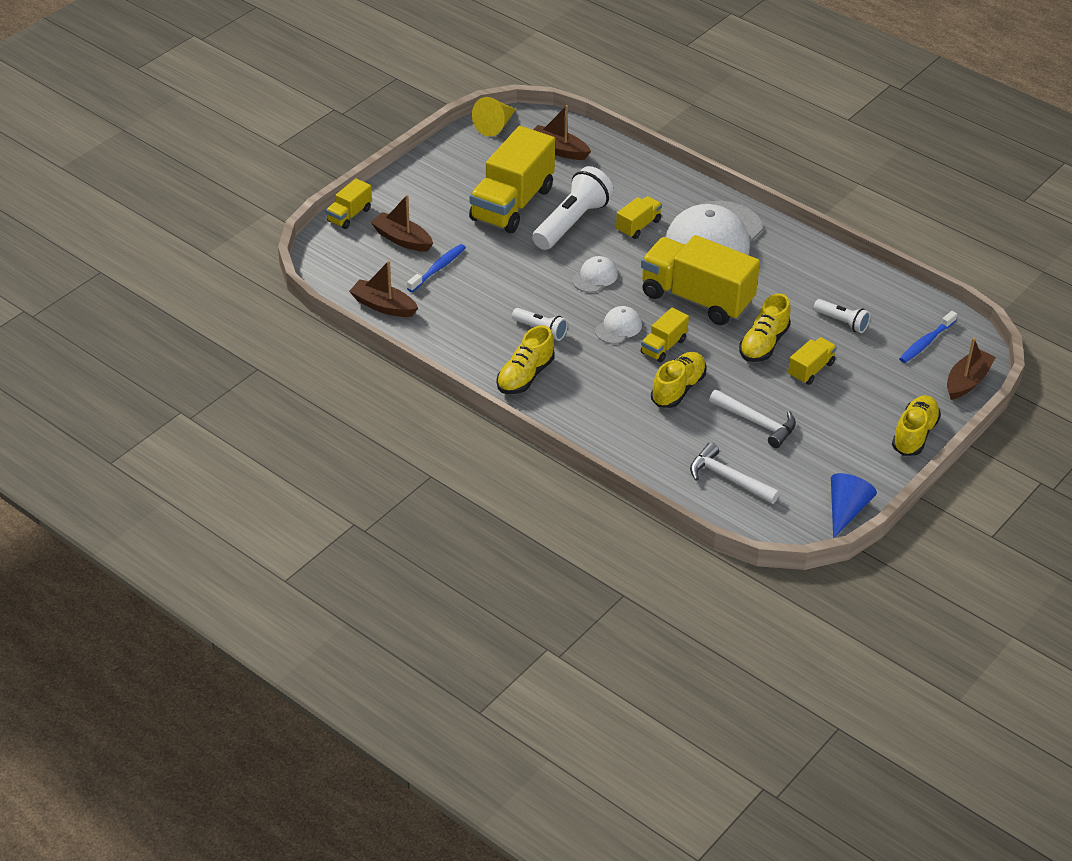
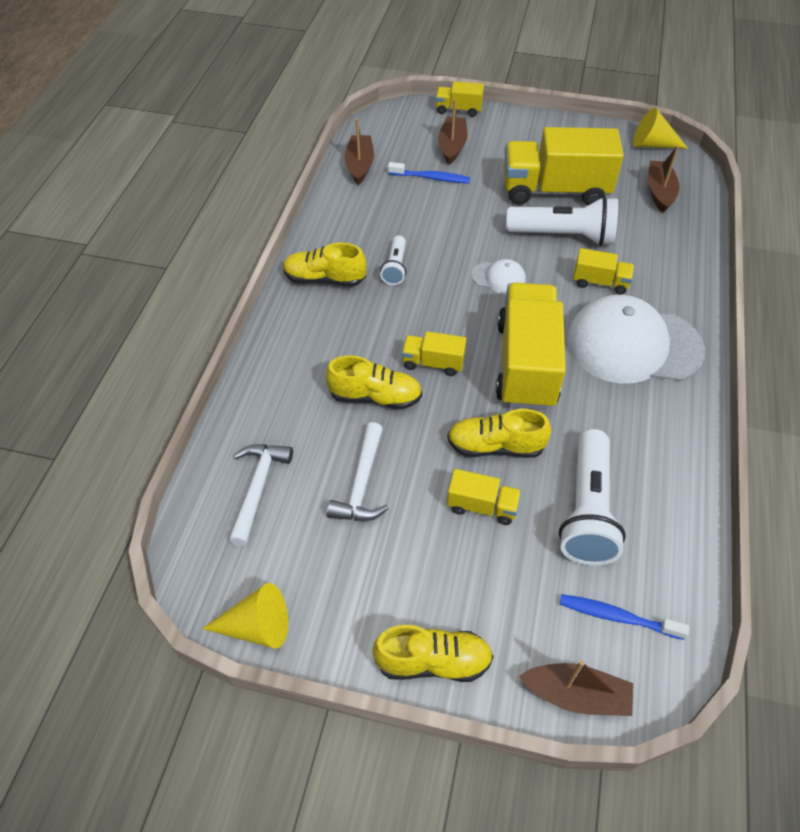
camera: 65 degrees right, 10 degrees up
white cap [595,306,642,344] -> none
white flashlight [814,299,870,333] -> white flashlight [559,429,626,566], size x1.89
blue cone [831,473,877,538] -> yellow cone [202,583,288,649]

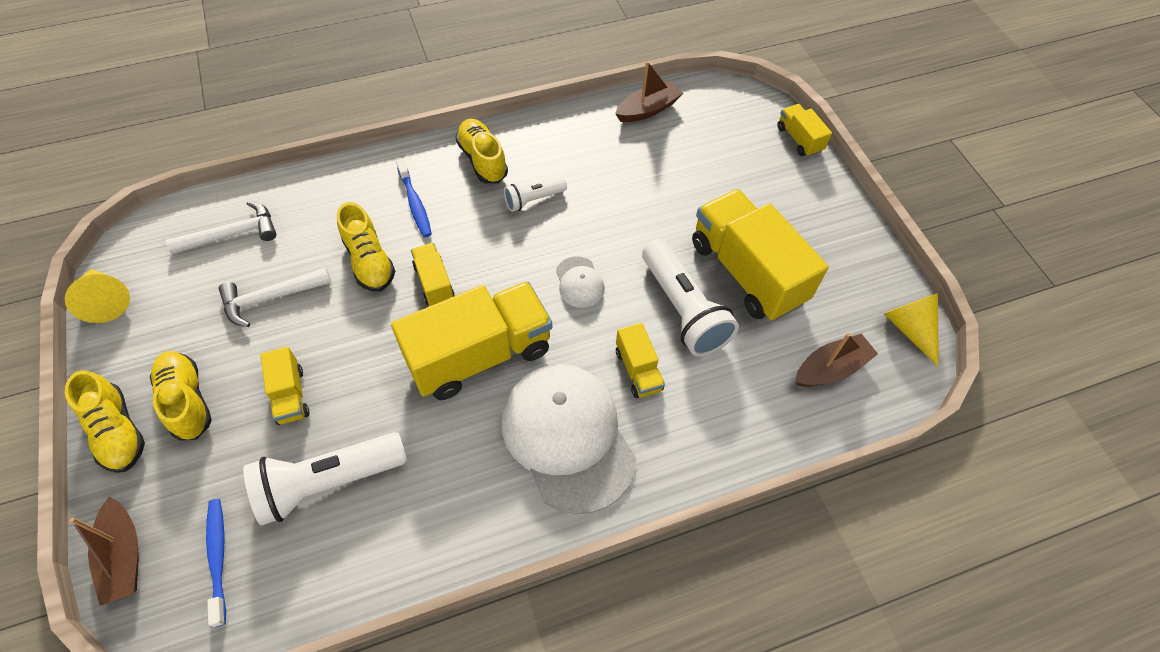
camera: 55 degrees right, 5 degrees up
blue toothbrush [388,162,470,183] -> blue toothbrush moved to [396,159,432,237]
brown boat [438,99,468,165] -> none
yellow shoe [447,409,551,458] -> yellow shoe moved to [150,351,212,441]

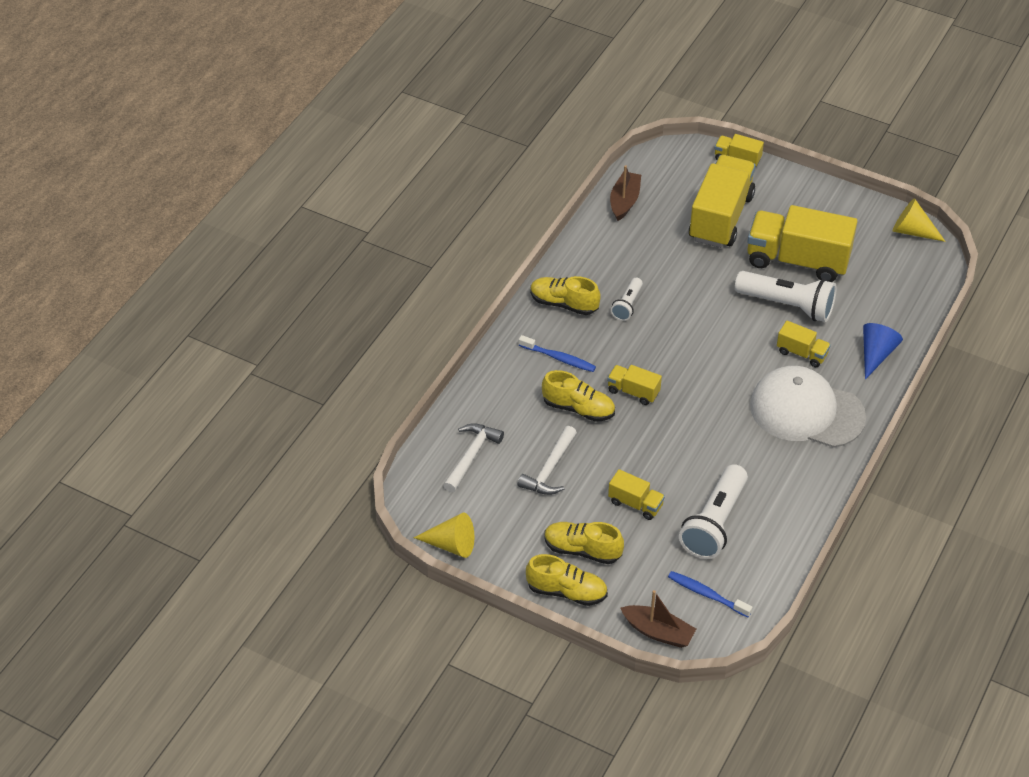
camera: 40 degrees left, 10 degrees down
yellow truck [391,281,552,400] -> yellow truck moved to [689,155,756,248]
white cap [556,256,605,308] -> none
brown boat [795,333,878,387] -> none
none -> blue cone [863,323,903,380]

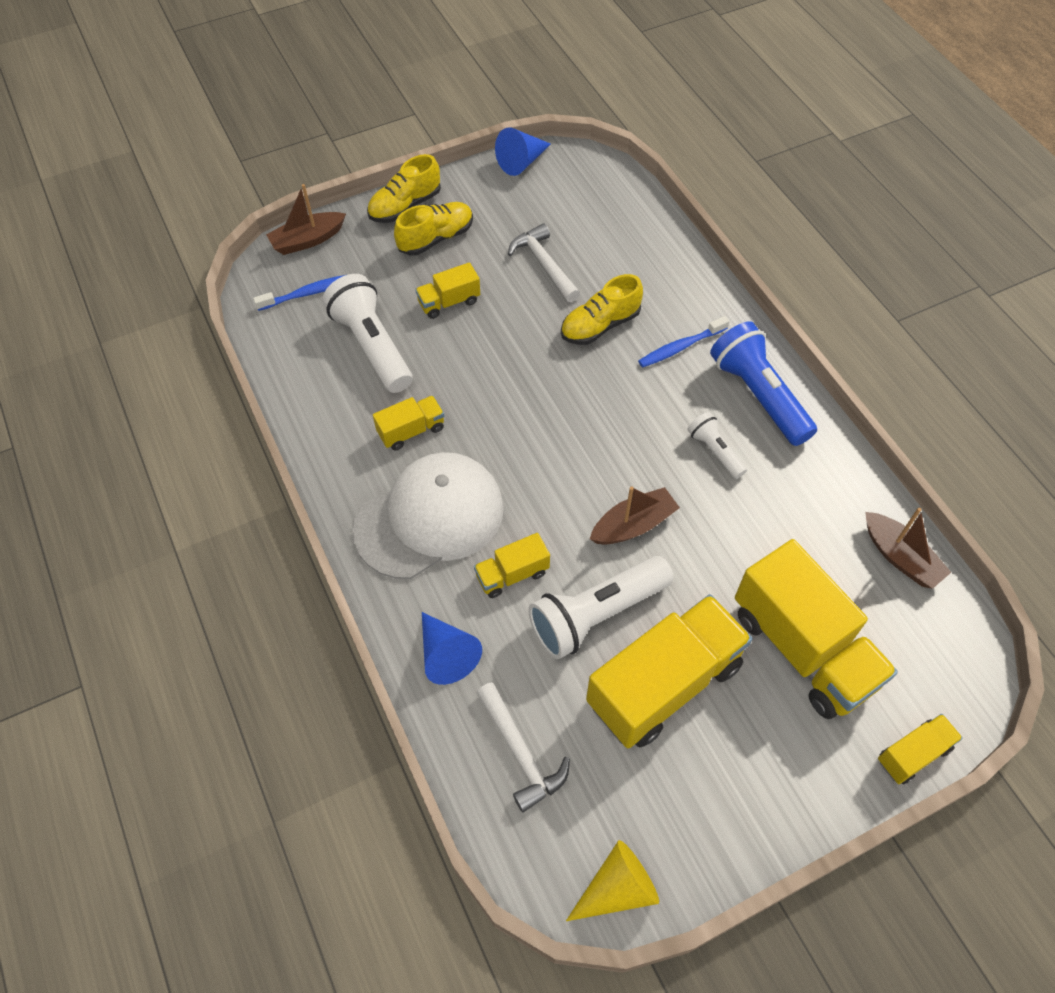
camera: 125 degrees right, 10 degrees up
yellow cone [414,513,474,558] -> blue cone [495,127,551,176]
white hammer [443,423,504,492] -> white hammer moved to [476,682,570,812]
yellow shoe [530,276,601,315] -> blue flashlight [710,321,817,446]
yellow truck [607,365,662,405] -> yellow truck moved to [373,396,444,450]
none -> brown boat [590,486,680,545]

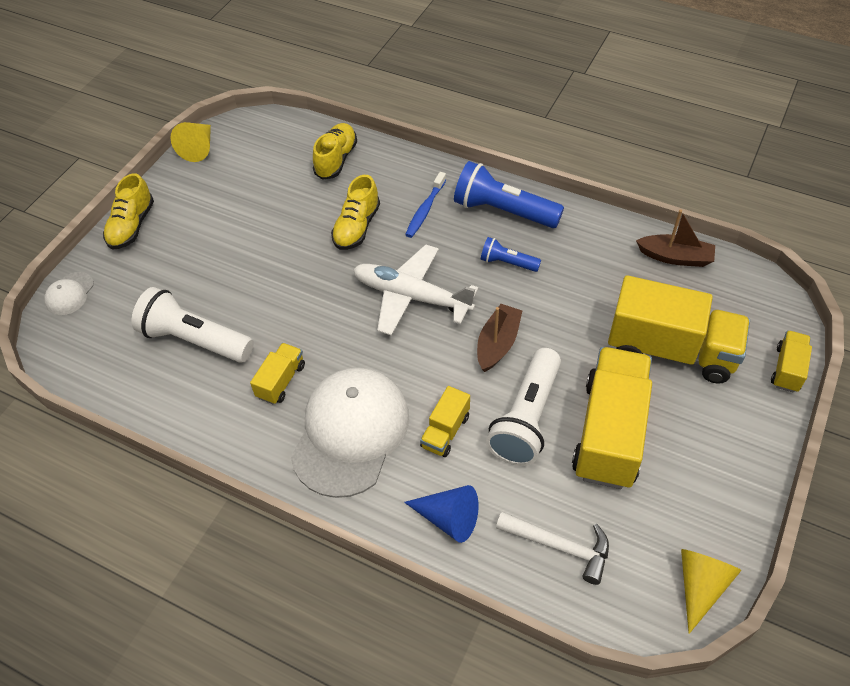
camera: 35 degrees left, 5 degrees down
blue toothbrush [253,275,345,311] -> none
brown boat [266,184,346,255] -> white cap [44,272,94,315]
yellow shoe [394,202,473,255] -> yellow shoe moved to [313,123,357,180]
yellow truck [415,262,480,319] -> none
blue cone [495,127,551,176] -> yellow cone [171,122,211,162]
white hammer [508,224,580,302] -> none
white flashlight [687,412,747,479] -> blue flashlight [481,237,541,272]
none -> white plane [353,244,478,336]

